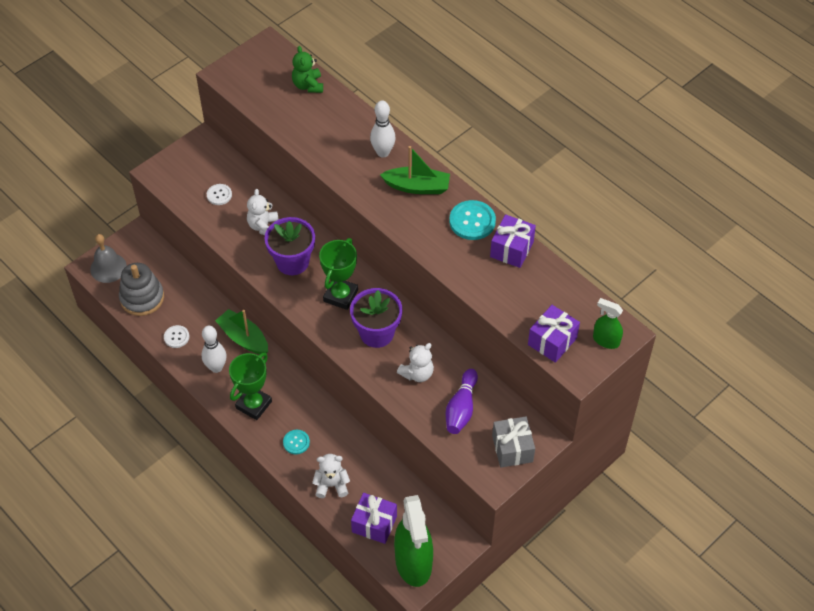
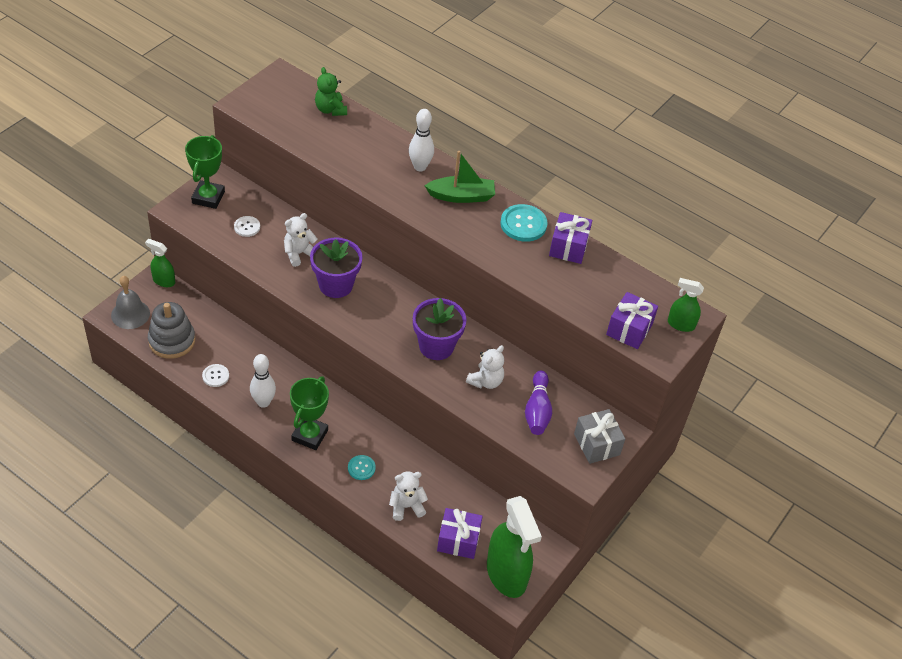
camera: 15 degrees left, 5 degrees down
green boat [215,309,268,354] -> none
white teddy bear [247,189,279,235] -> white teddy bear turned 60 degrees clockwise [284,213,317,267]
green trophy [319,238,358,310] -> green trophy moved to [185,135,225,209]
none -> green spray bottle [145,239,175,287]

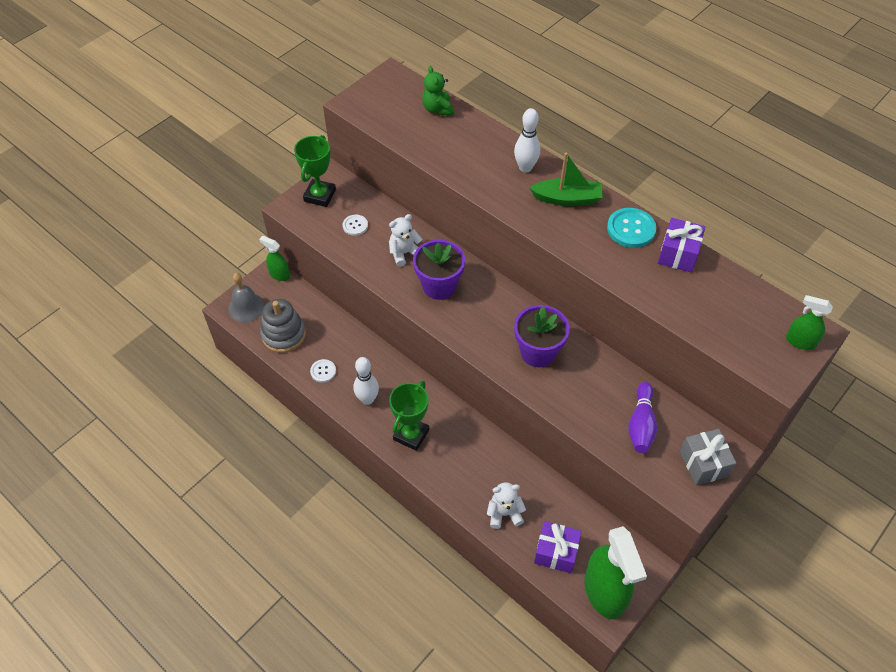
camera: 10 degrees right, 5 degrees up
turquoise button [348,455,376,480] -> none
white teddy bear [466,345,504,389] -> none
purple gift [606,292,658,349] -> none

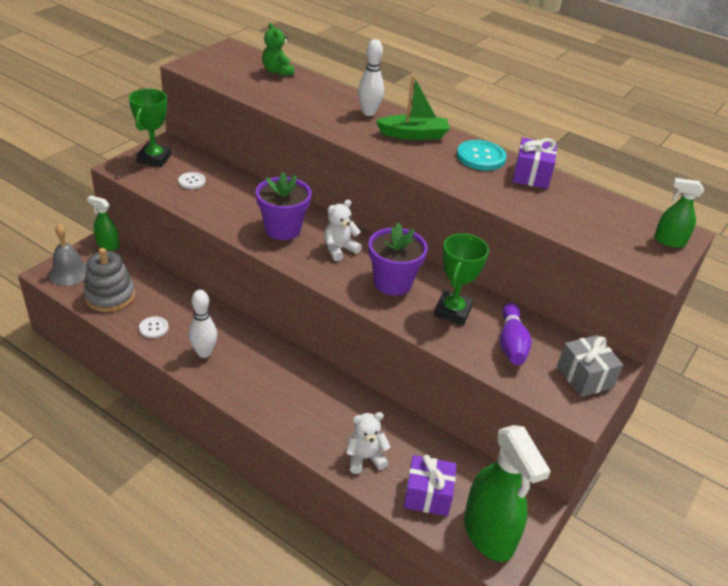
camera: 10 degrees left, 15 degrees down
white teddy bear [389,214,422,267] -> white teddy bear moved to [324,200,362,261]
green trophy [389,381,429,451] -> green trophy moved to [434,233,489,325]

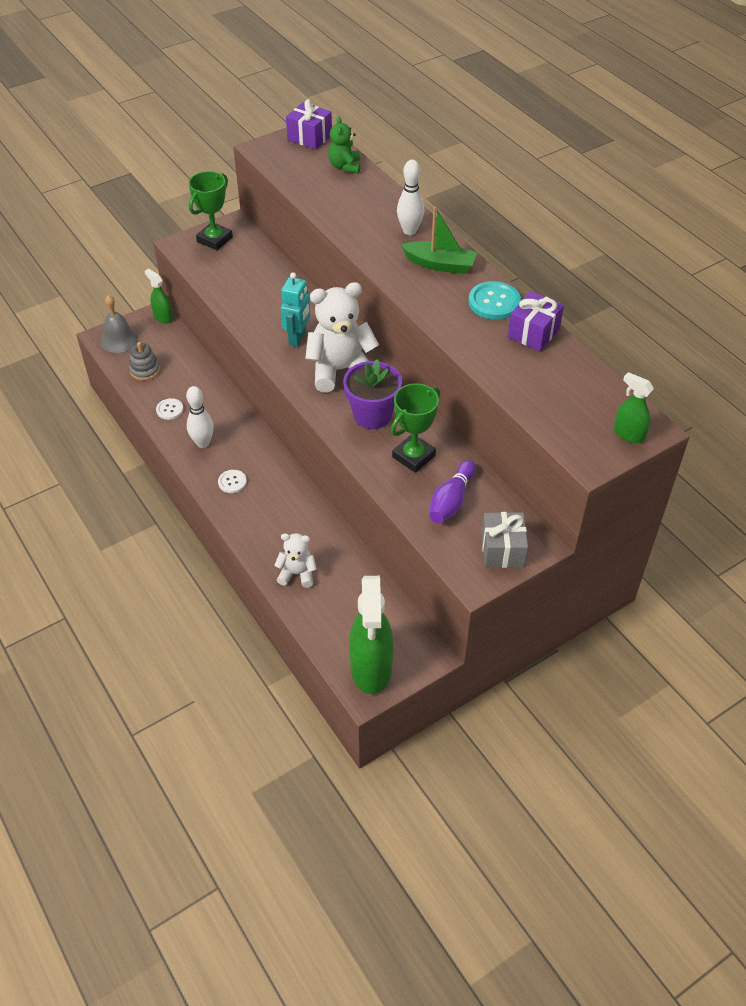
camera: 25 degrees right, 10 degrees up
grey stacking toy [83,248,135,312] -> grey stacking toy [129,342,160,381], size x0.65
white button [178,172,206,189] -> white button moved to [218,470,247,493]
purple flower pot [256,172,312,240] -> turquoise robot [281,272,311,347]
white teddy bear [324,200,362,261] -> white teddy bear [305,282,379,392], size x1.85
purple gift [404,455,457,516] -> purple gift moved to [286,99,332,150]

